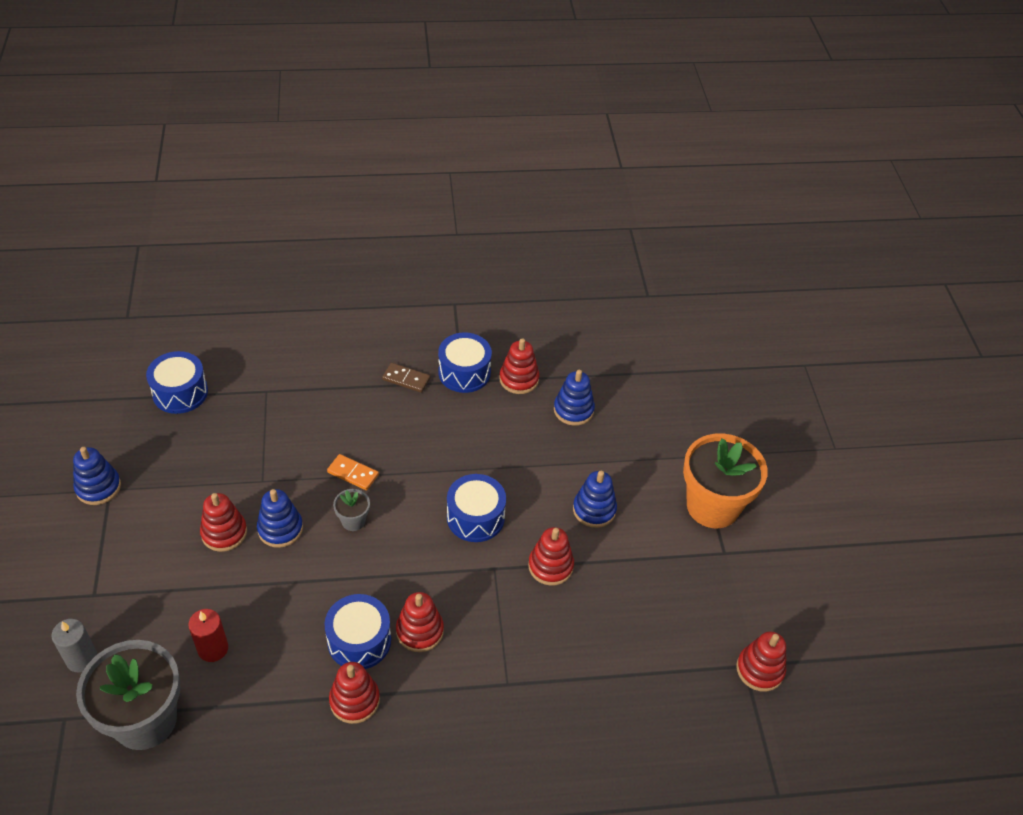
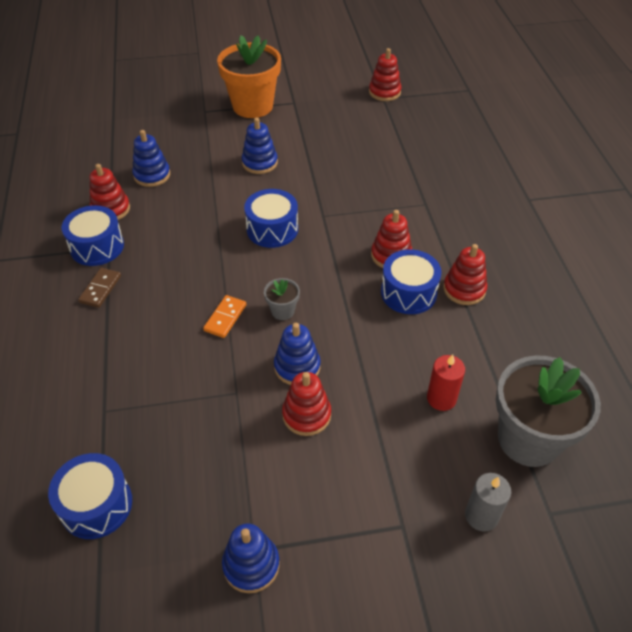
camera: 90 degrees left, 0 degrees up
red stacking toy [528,527,574,586] -> none

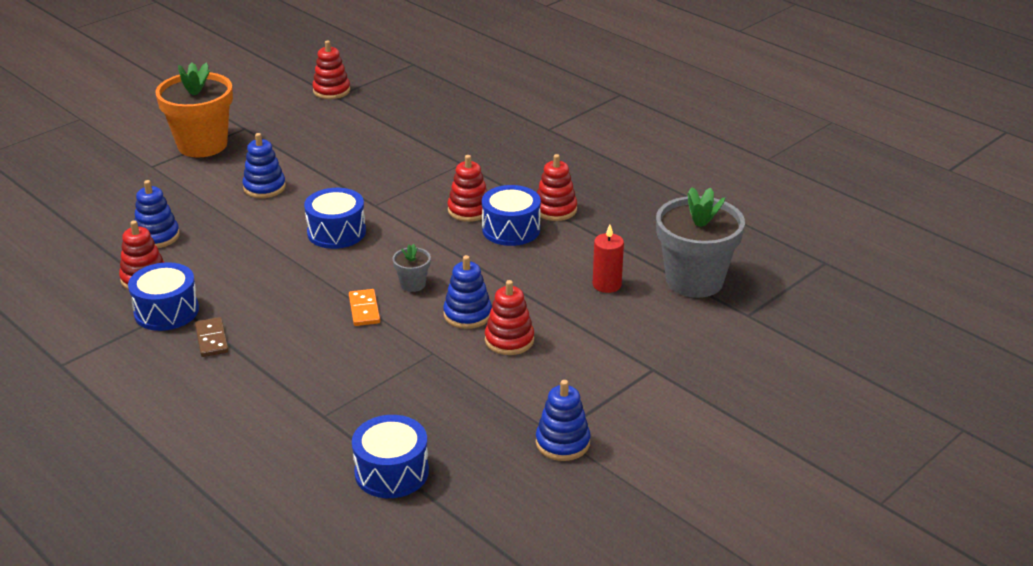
camera: 35 degrees left, 15 degrees down
grey candle [465,473,511,532] -> none

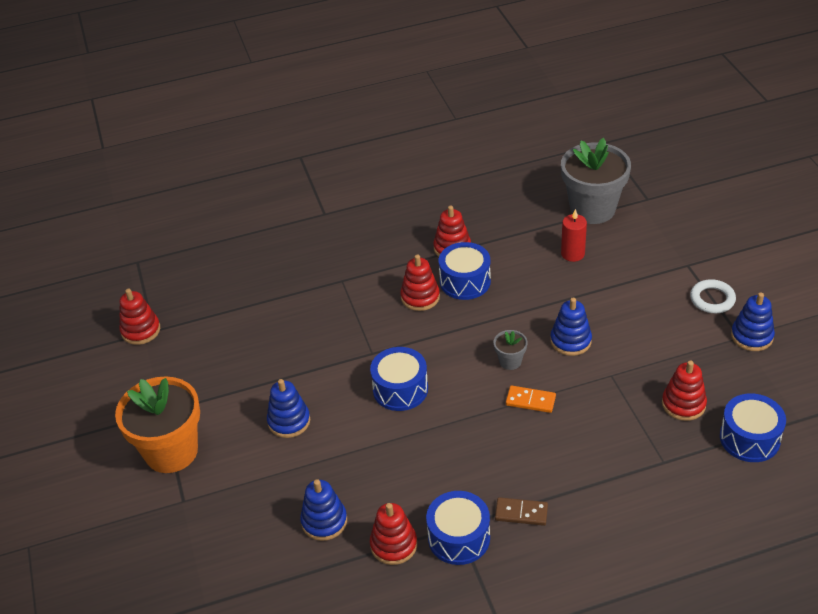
camera: 60 degrees left, 10 degrees up
red stacking toy [485,280,534,355] -> red stacking toy moved to [662,360,707,421]
none -> white ring [690,279,736,313]

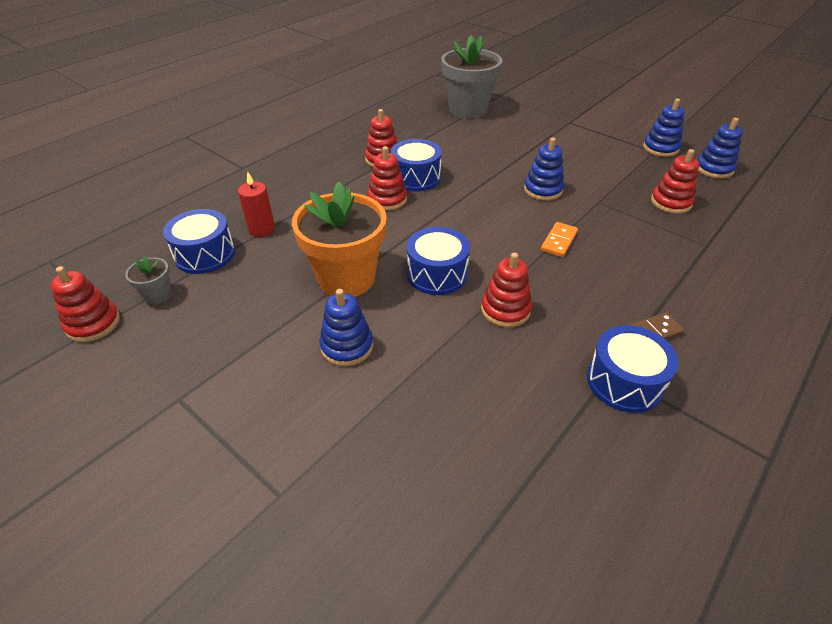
camera: 35 degrees left, 0 degrees up
orange flower pot [115,376,200,473] -> orange flower pot moved to [292,182,387,297]
blue stacking toy [300,479,347,541] -> blue stacking toy moved to [697,118,743,179]
red stacking toy [370,503,417,565] -> red stacking toy moved to [481,253,532,327]
grey flower pot [494,330,528,370] -> grey flower pot moved to [125,256,172,304]
orange domino [506,386,556,413] -> orange domino turned 45 degrees counterclockwise [541,222,578,257]
red candle [561,209,587,262] -> red candle moved to [238,172,275,237]
white ring [690,279,736,313] -> none
blue drum [720,393,786,462] -> blue drum moved to [163,209,235,274]

